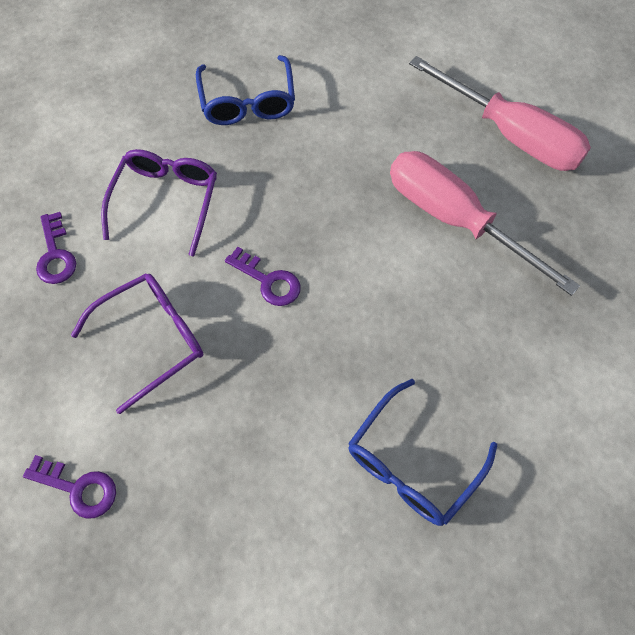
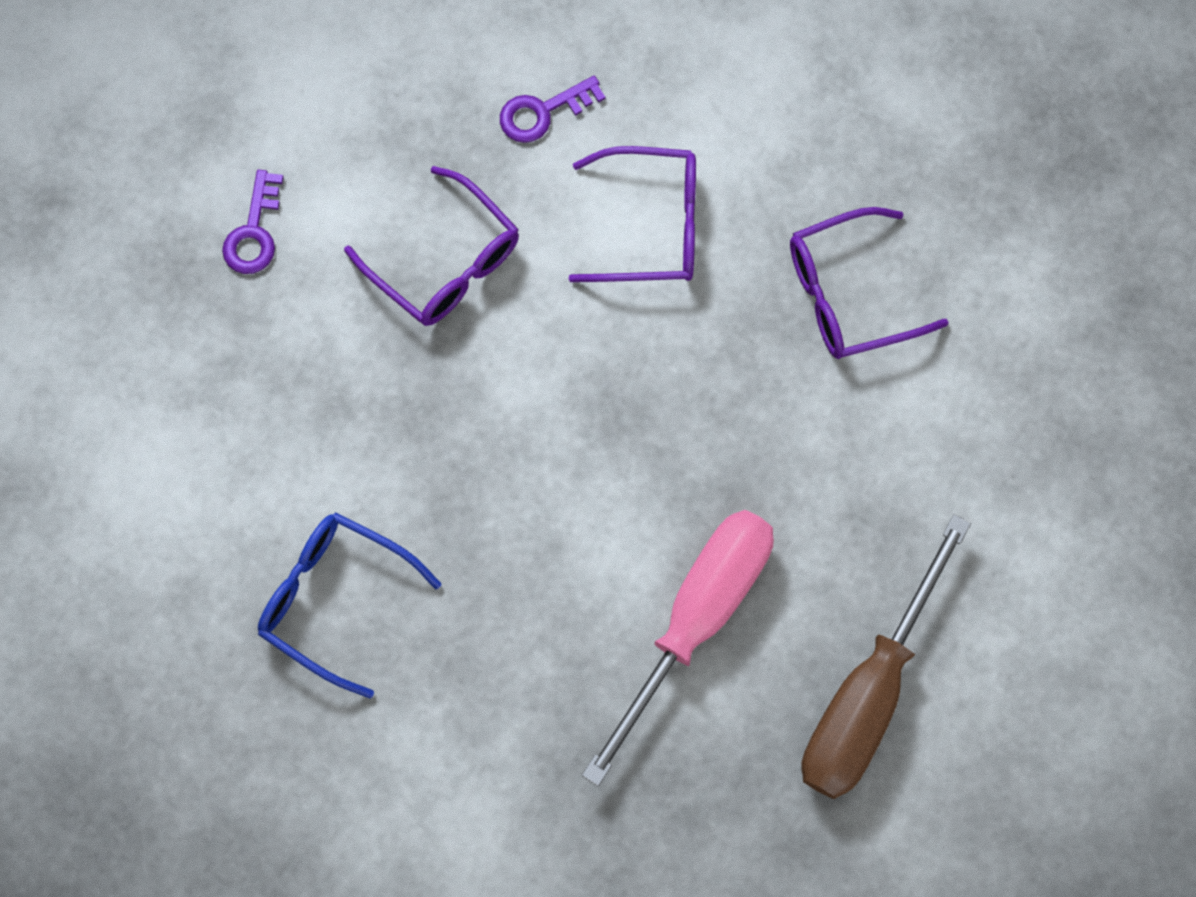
camera: 80 degrees right, 10 degrees up
blue glasses [196,55,295,125] -> purple glasses [790,207,949,359]
purple key [225,247,301,306] -> none
pink screwdriver [409,56,591,171] -> brown screwdriver [801,514,971,799]

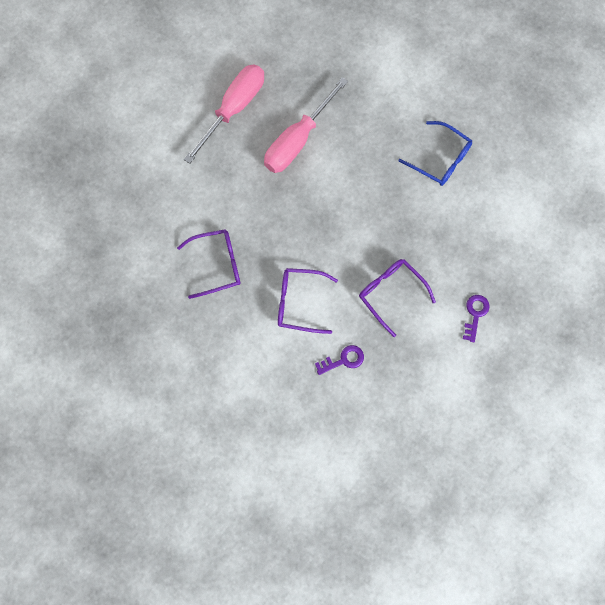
camera: 175 degrees left, 0 degrees up
brown screwdriver [801,514,971,799] -> pink screwdriver [184,65,264,164]

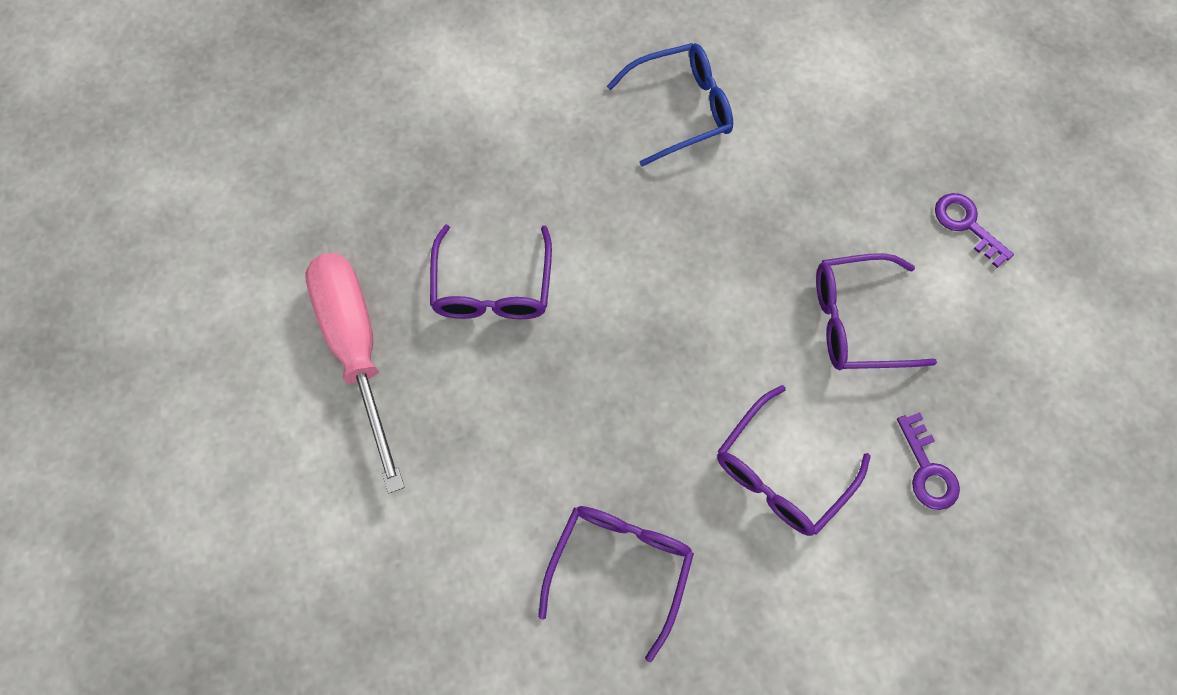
camera: 55 degrees left, 5 degrees down
pink screwdriver [264,77,348,173] -> purple glasses [430,225,552,319]
purple key [315,345,364,375] -> purple key turned 150 degrees clockwise [897,412,960,510]

